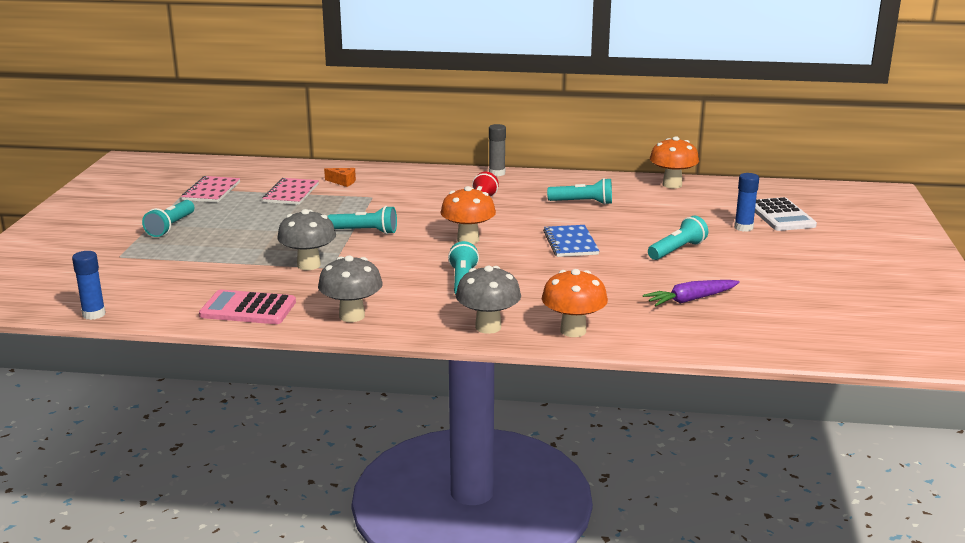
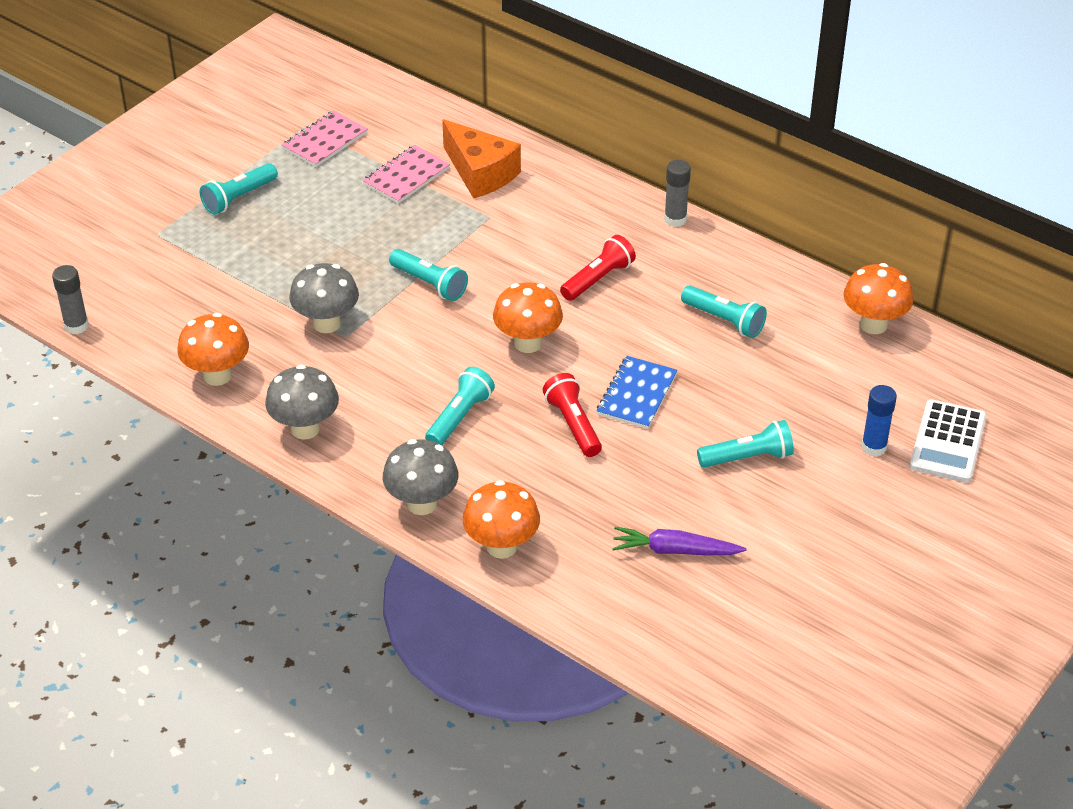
camera: 30 degrees right, 20 degrees up
blue glue stick [72,251,106,320] -> grey glue stick [52,265,89,334]
pink calculator [199,290,296,324] -> orange mushroom [177,313,249,386]
orange cheese [324,168,356,187] -> orange cheese [442,119,521,199], size x2.19
none -> red flashlight [543,373,602,457]

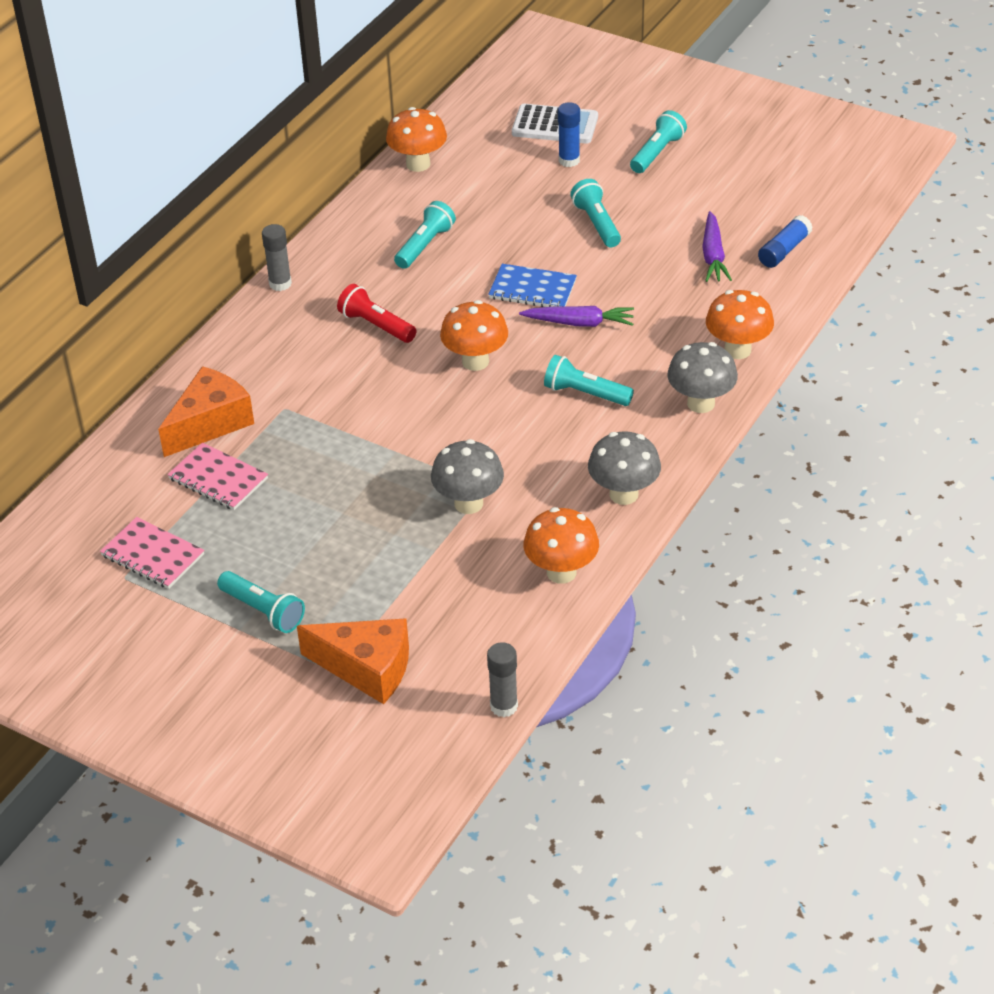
camera: 95 degrees left, 0 degrees up
turquoise flashlight [389,249,468,301] -> turquoise flashlight moved to [630,110,687,173]
red flashlight [543,373,602,457] -> purple carrot [519,306,634,327]
none -> orange cheese [297,618,409,704]
none -> blue glue stick [758,215,813,268]

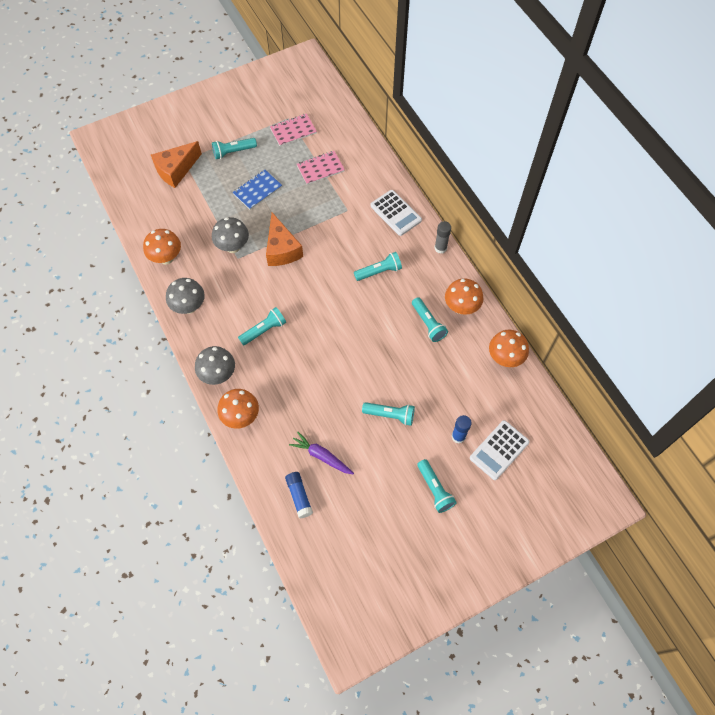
camera: 120 degrees right, 20 degrees up
orange cheese [158,366,254,457] -> orange cheese moved to [266,212,303,266]
red flashlight [337,284,416,343] -> turquoise flashlight [354,252,402,281]
orange mushroom [440,300,508,371] -> orange mushroom moved to [445,278,484,315]
grey glue stick [487,642,518,717] -> none
blue notebook [488,264,577,307] -> blue notebook moved to [233,170,282,210]
purple carrot [519,306,634,327] -> none
none -> white calculator [370,190,422,236]

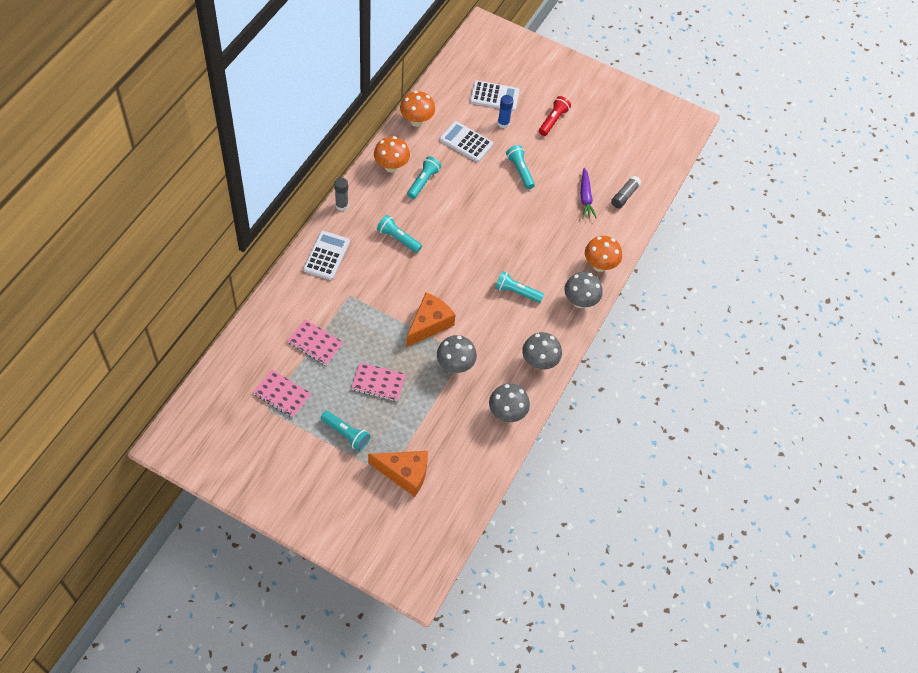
camera: 130 degrees left, 5 degrees down
orange mushroom [143,229,181,265] -> grey mushroom [489,383,530,422]
blue notebook [233,170,282,210] -> pink notebook [351,362,406,402]
blue glue stick [285,472,313,518] -> grey glue stick [611,176,641,208]
turquoise flashlight [417,459,457,513] -> red flashlight [539,96,571,136]
none -> white calculator [439,121,493,162]

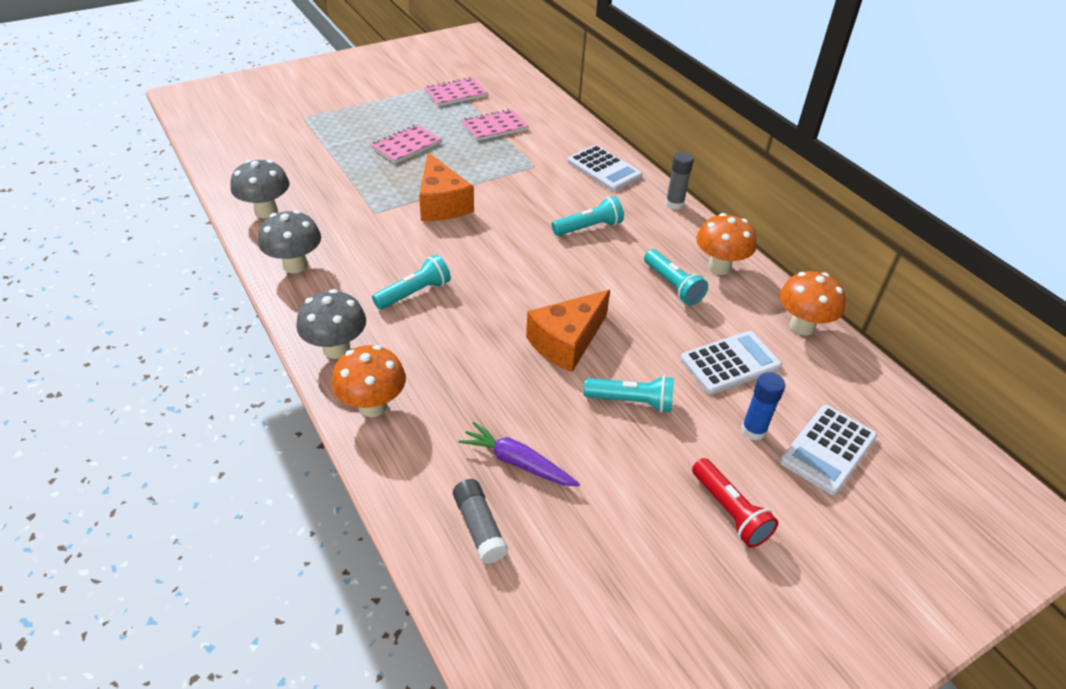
camera: 125 degrees right, 15 degrees down
turquoise flashlight [321,411,370,451] -> none
orange cheese [368,451,428,497] -> orange cheese moved to [526,290,610,372]
grey mushroom [437,335,477,373] -> none

